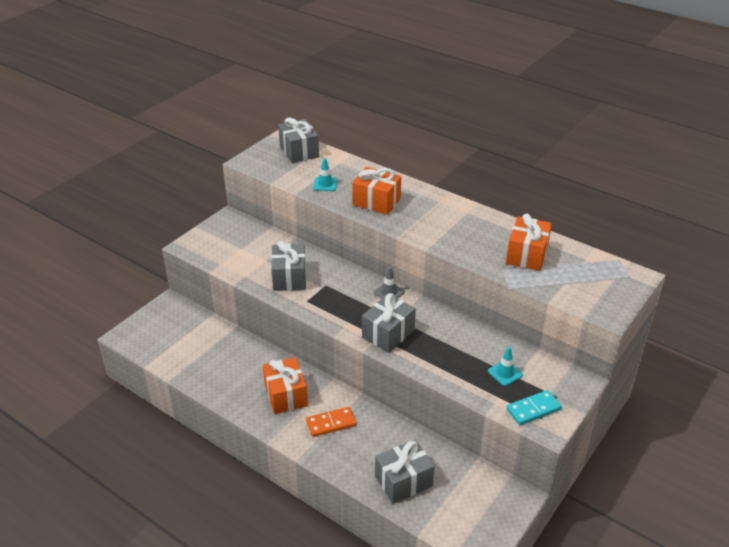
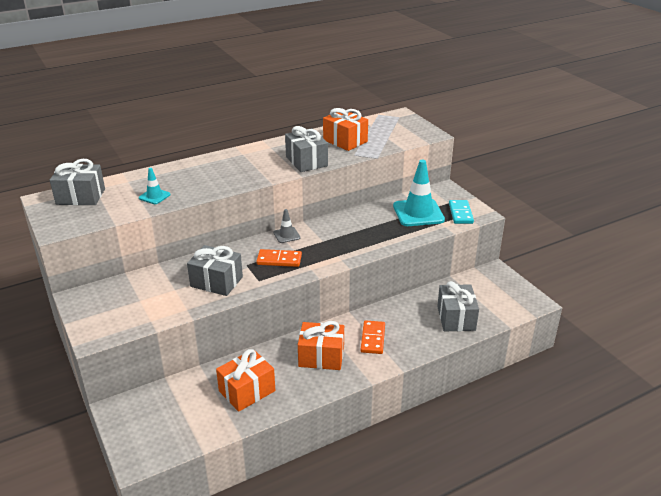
camera: 65 degrees left, 5 degrees down
orange gift [352,167,401,215] -> orange gift moved to [216,349,275,412]
grey gift [362,293,416,353] -> grey gift moved to [285,126,328,172]
turquoise traffic cone [488,347,523,386] -> turquoise traffic cone [393,160,445,226], size x2.04
none -> orange domino [256,249,302,267]

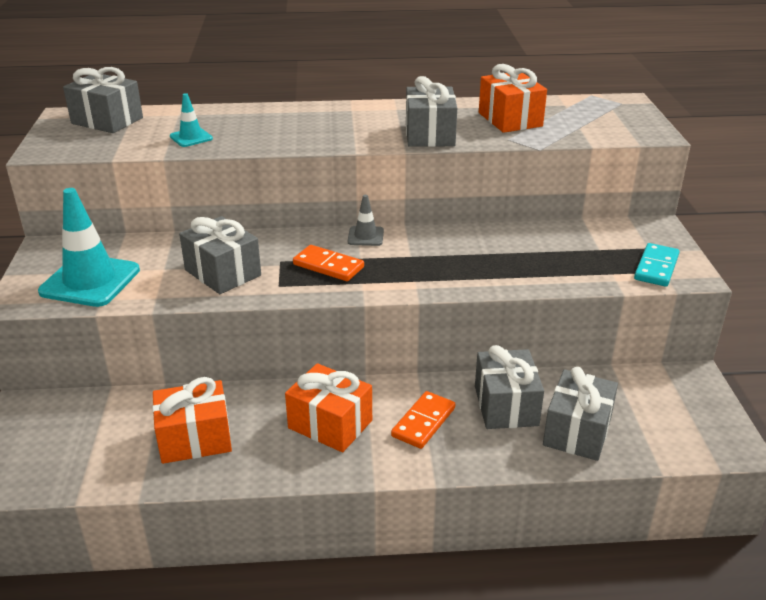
camera: 25 degrees right, 0 degrees up
turquoise traffic cone [393,160,445,226] -> turquoise traffic cone moved to [38,188,140,307]
none -> grey gift [475,345,544,429]

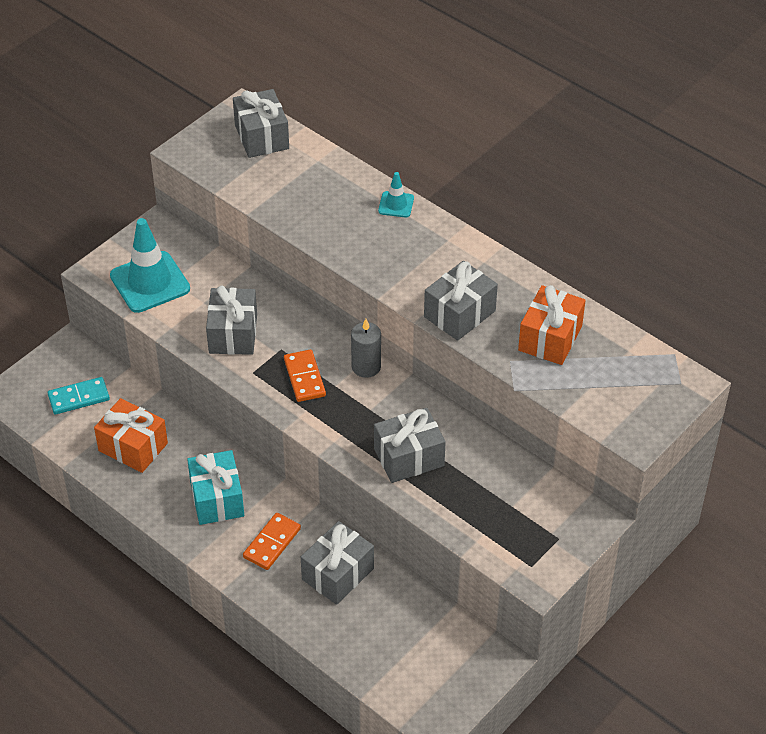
camera: 45 degrees right, 15 degrees up
turquoise traffic cone [170,93,213,147] -> turquoise traffic cone moved to [378,172,414,217]
orange gift [285,363,372,452] -> turquoise gift [187,450,244,525]
grey traffic cone [348,195,384,246] -> grey candle [351,319,381,378]
orange domino [391,391,455,449] -> orange domino turned 45 degrees counterclockwise [243,513,301,570]
grey gift [543,367,618,461] -> grey gift moved to [374,408,446,483]
turquoise domino [634,243,680,287] -> turquoise domino moved to [48,377,110,414]

